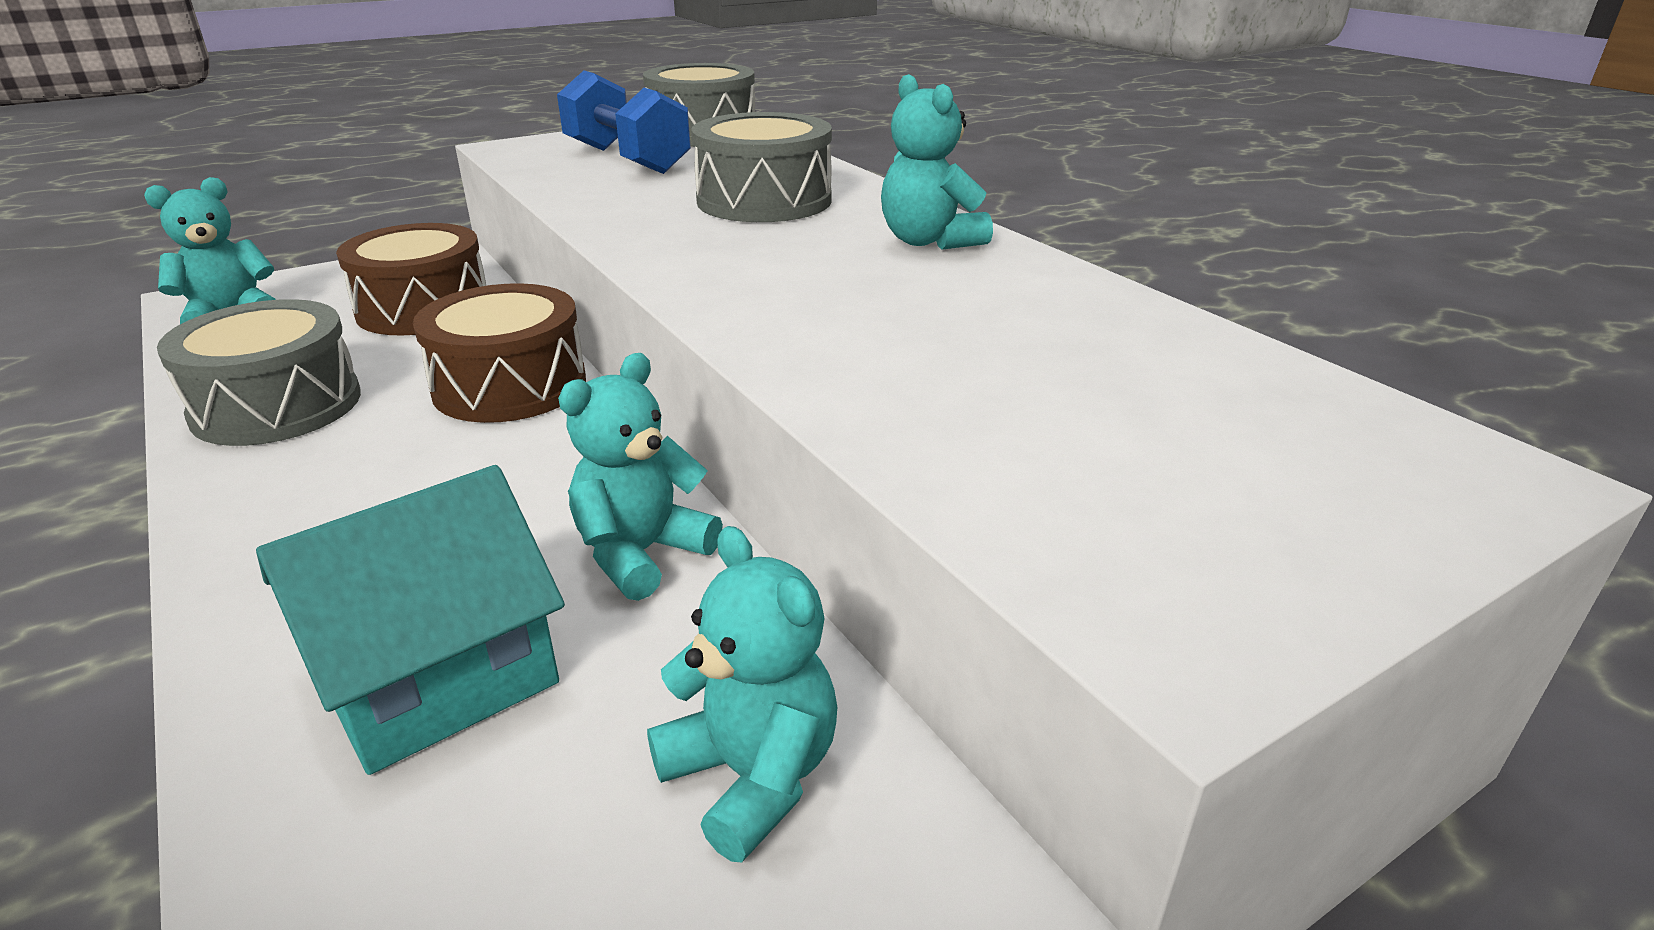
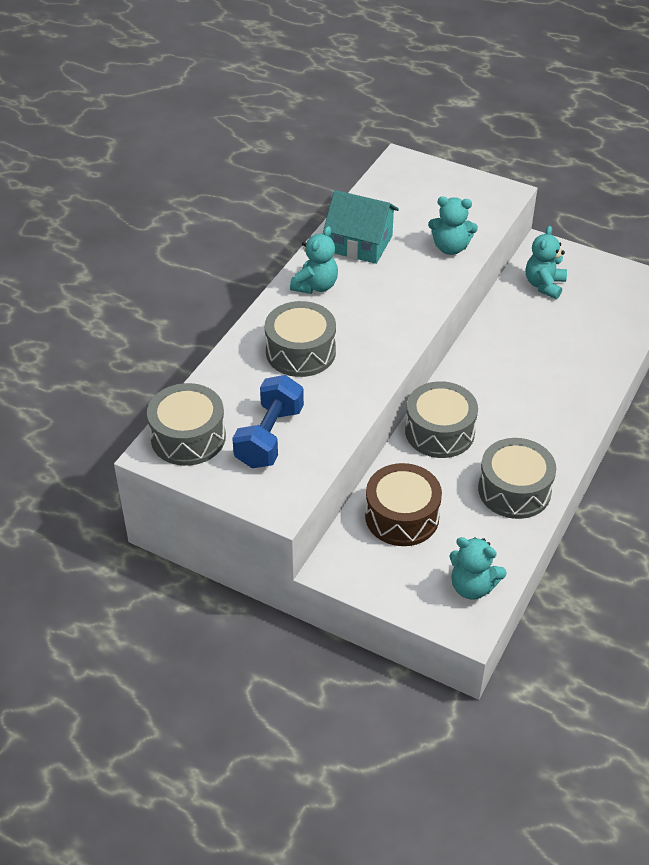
camera: 120 degrees left, 15 degrees up
turquoise house [256,465,565,775] -> turquoise house moved to [323,190,399,264]
brown drum [413,283,586,423] -> grey drum [405,381,478,458]
turquoise teddy bear [558,353,723,601] -> turquoise teddy bear moved to [428,197,478,255]

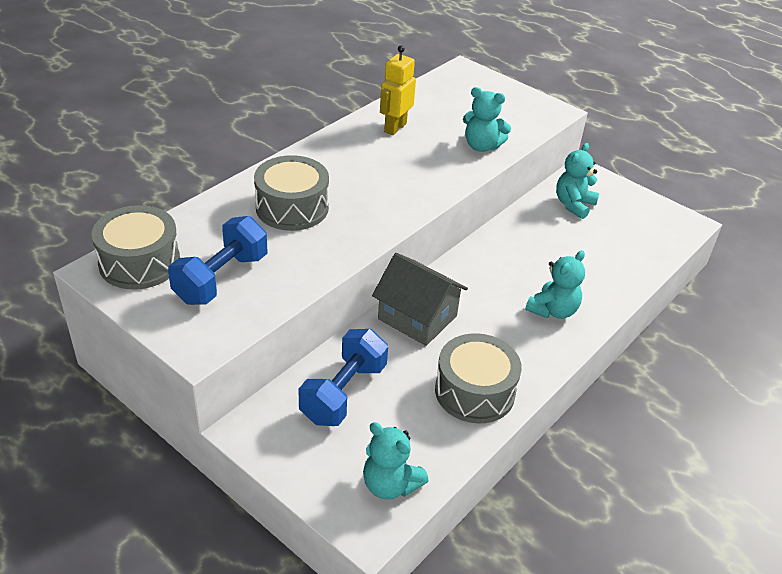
camera: 10 degrees right, 5 degrees down
turquoise teddy bear [290,226,338,294] -> turquoise teddy bear moved to [525,250,585,319]
turquoise house [323,190,399,264] -> yellow robot [380,45,416,135]
brown drum [365,463,442,546] -> blue dumbbell [298,329,388,426]
grey drum [405,381,478,458] -> grey house [372,253,468,346]

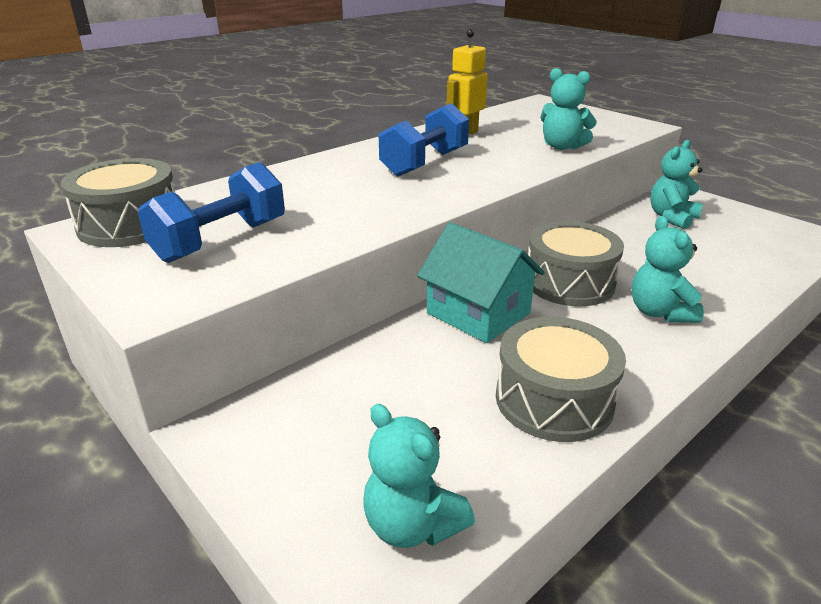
camera: 10 degrees right, 10 degrees down
grey drum [254,155,329,231] -> grey drum moved to [528,221,624,306]
blue dumbbell [298,329,388,426] -> blue dumbbell moved to [379,103,469,177]
grey house [372,253,468,346] -> turquoise house [417,222,545,343]
turquoise teddy bear [525,250,585,319] -> turquoise teddy bear turned 120 degrees clockwise [632,216,704,323]

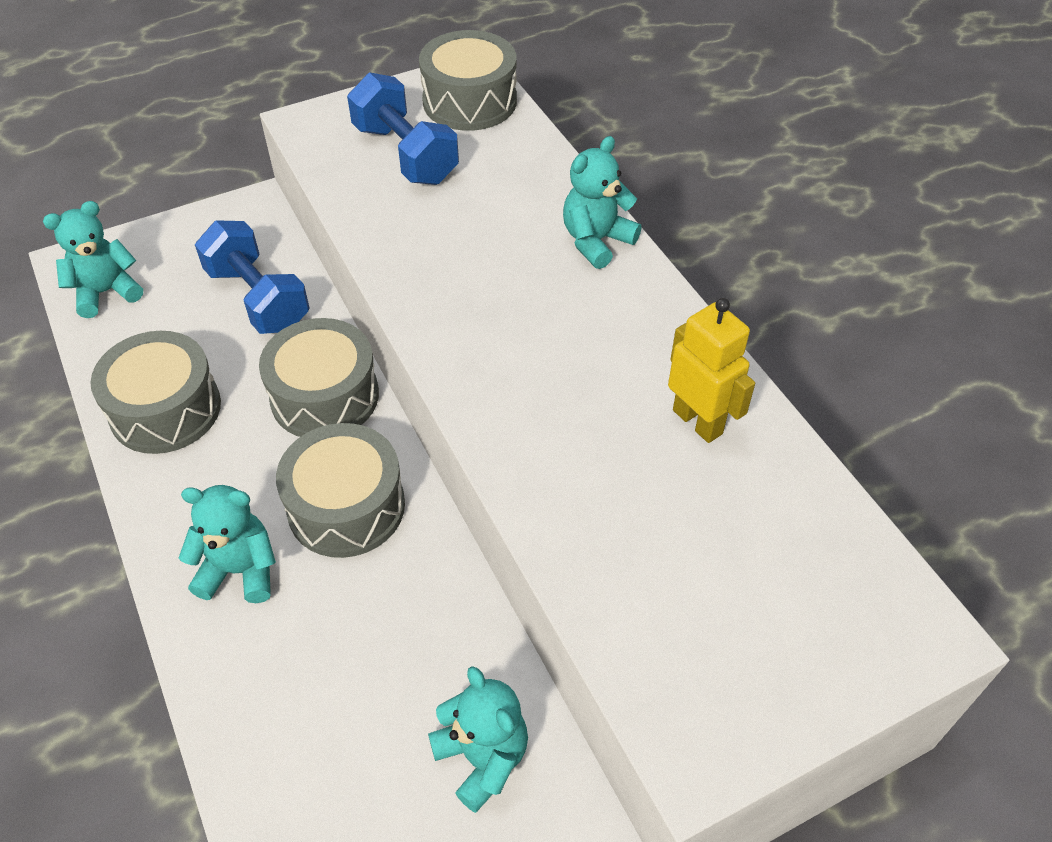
camera: 105 degrees right, 20 degrees up
blue dumbbell [379,103,469,177] -> blue dumbbell moved to [195,220,310,334]
turquoise house [417,222,545,343] -> grey drum [259,318,379,437]
turquoise teddy bear [540,68,597,150] -> turquoise teddy bear moved to [563,136,642,269]

